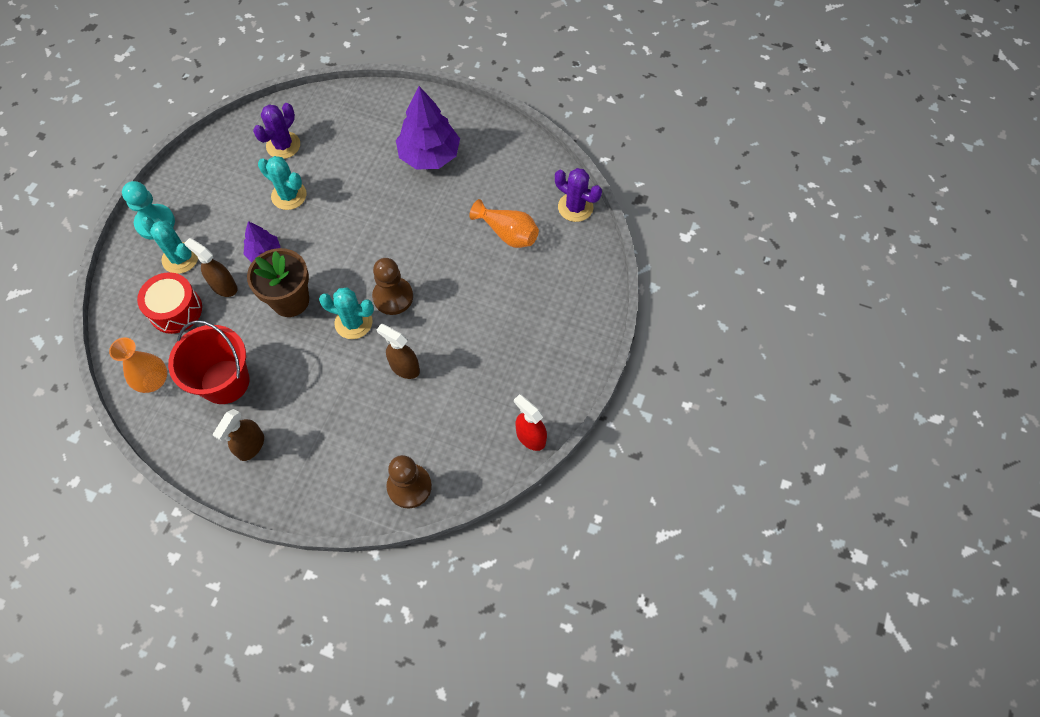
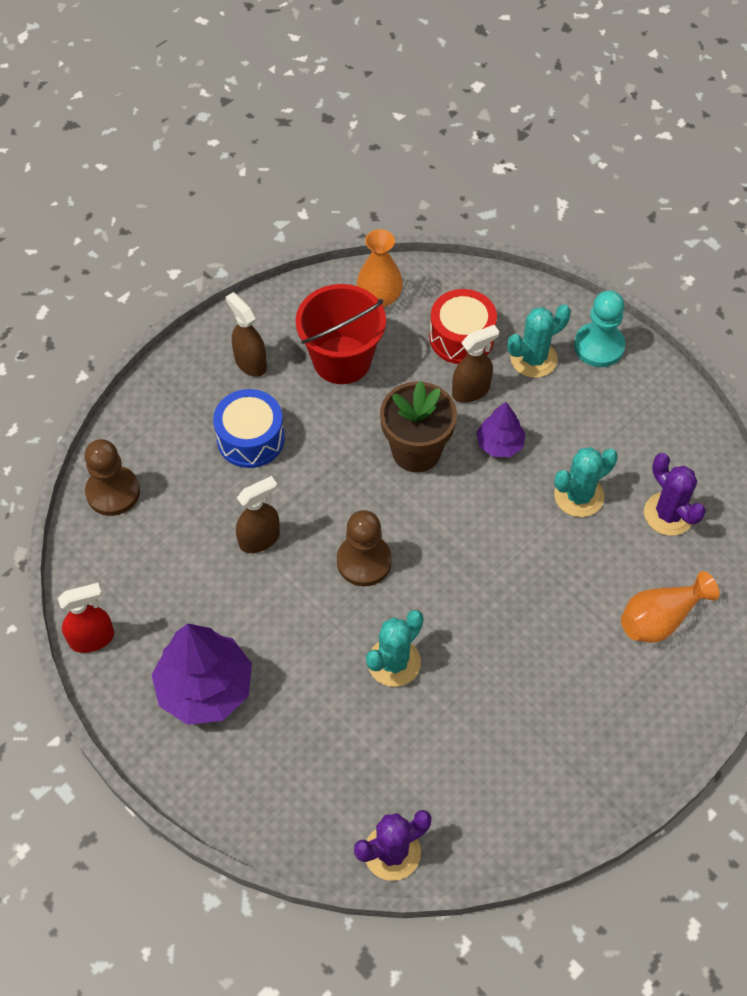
camera: 115 degrees right, 5 degrees down
turquoise cactus [319,287,374,339] -> turquoise cactus moved to [366,610,424,687]
purple tree [396,86,460,170] -> purple tree moved to [152,624,252,725]
orange vase [469,199,539,248] -> orange vase moved to [621,571,719,643]
none -> blue drum [213,389,285,468]

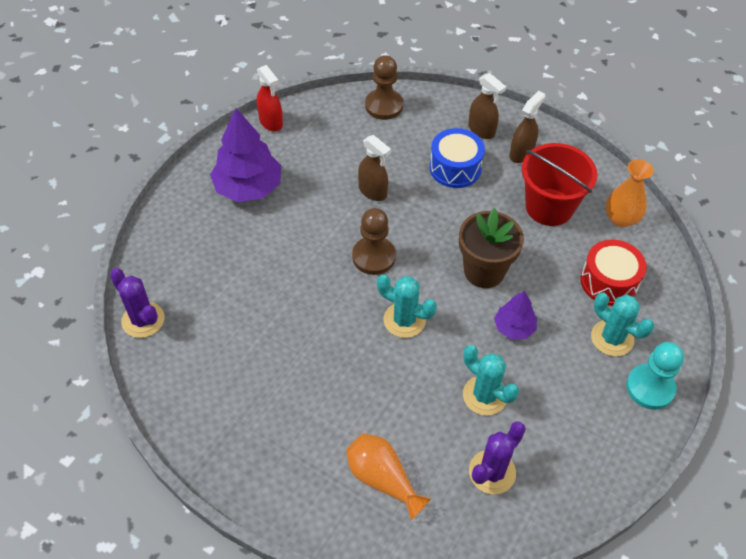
camera: 75 degrees right, 5 degrees down
turquoise cactus [366,610,424,687] -> turquoise cactus moved to [377,275,437,338]
brown spray bottle [452,325,499,403] -> brown spray bottle moved to [468,73,506,139]

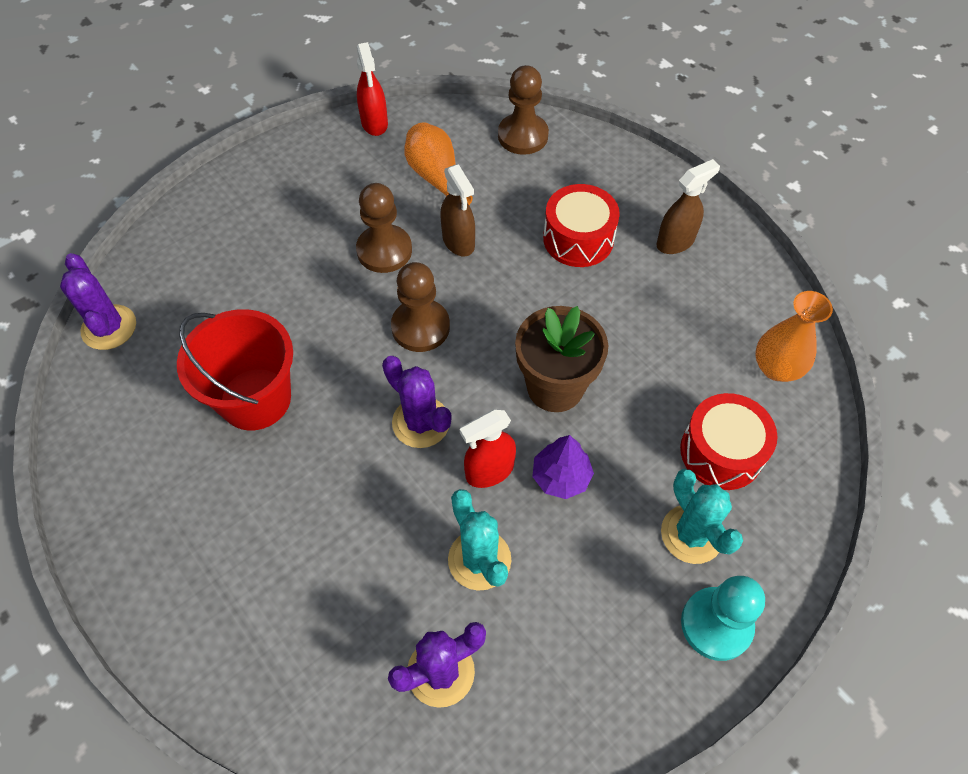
camera: 20 degrees right, 5 degrees up
purple tree [210,108,281,202] -> none
orange vase [346,433,431,520] -> orange vase moved to [404,122,473,205]
turquoise cactus [377,275,437,338] -> purple cactus [382,356,452,448]
blue drum [429,128,485,188] -> red drum [543,184,620,267]
brown spray bottle [468,73,506,139] -> none
red bucket [522,143,597,226] -> red bucket moved to [177,309,293,430]
none -> brown pawn [356,183,412,273]
none -> red spray bottle [460,410,516,488]

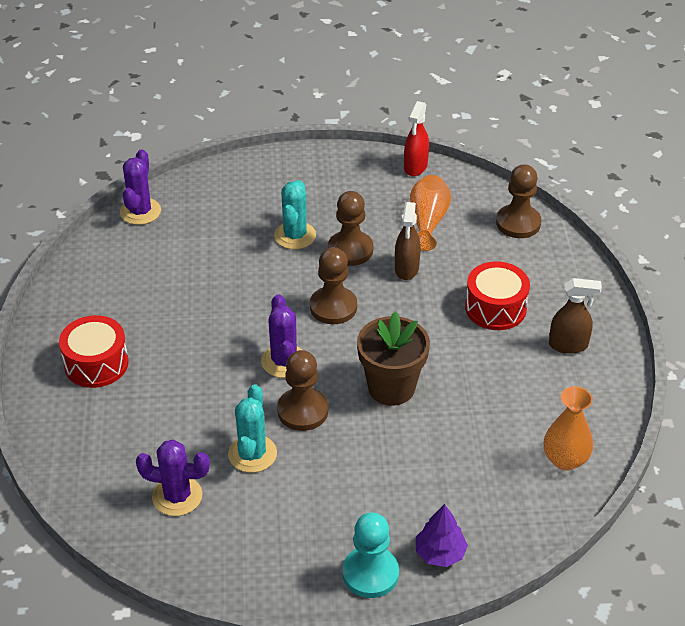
camera: 35 degrees right, 15 degrees down
red bucket [177,309,293,430] -> none
red spray bottle [460,410,516,488] -> brown pawn [277,350,328,431]
purple tree [532,435,594,499] -> purple tree moved to [416,504,468,567]
turquoise cactus [661,469,743,564] -> turquoise cactus moved to [274,180,316,249]
red drum [680,393,778,490] -> red drum moved to [59,315,129,388]

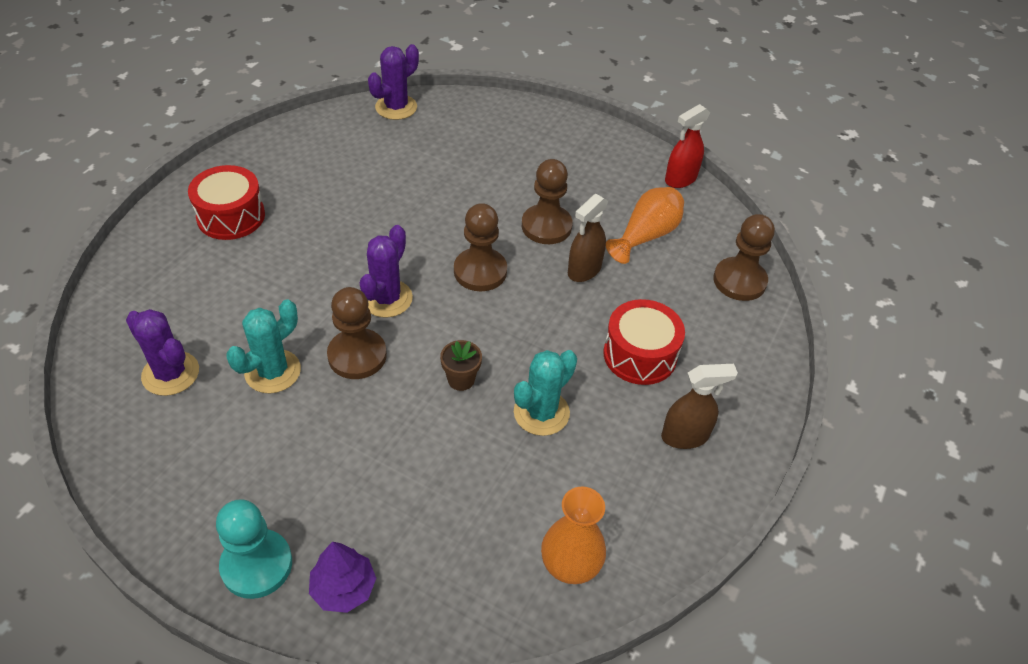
camera: 30 degrees right, 5 degrees up
turquoise cactus [274,180,316,249] -> turquoise cactus moved to [514,350,577,436]
brown flower pot [357,311,430,406] -> brown flower pot [440,340,482,391], size x0.49
brown spray bottle [549,278,602,354] -> brown spray bottle turned 45 degrees counterclockwise [661,364,738,449]

